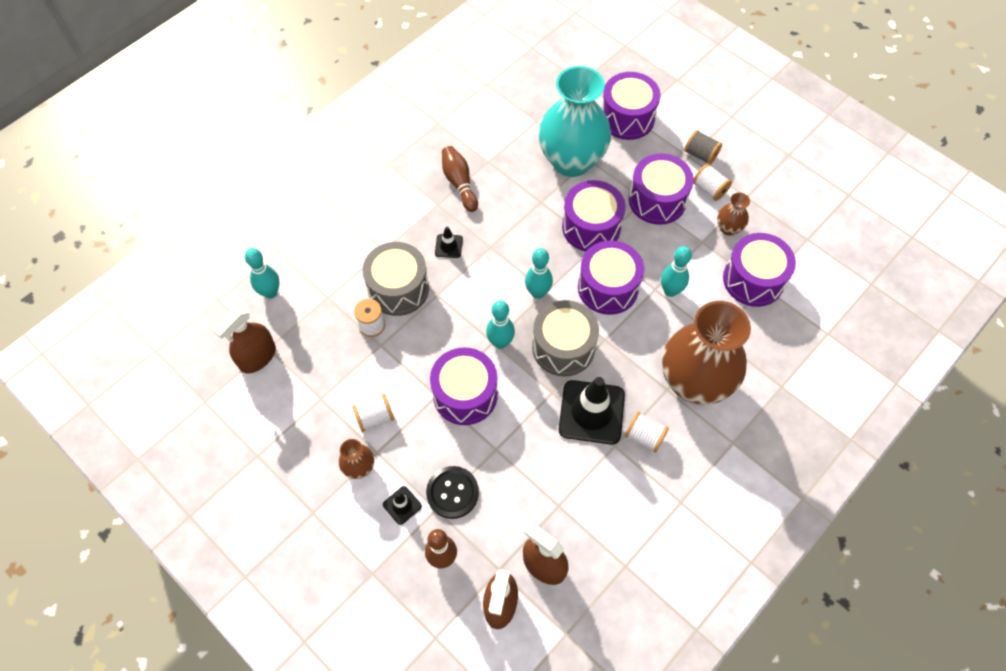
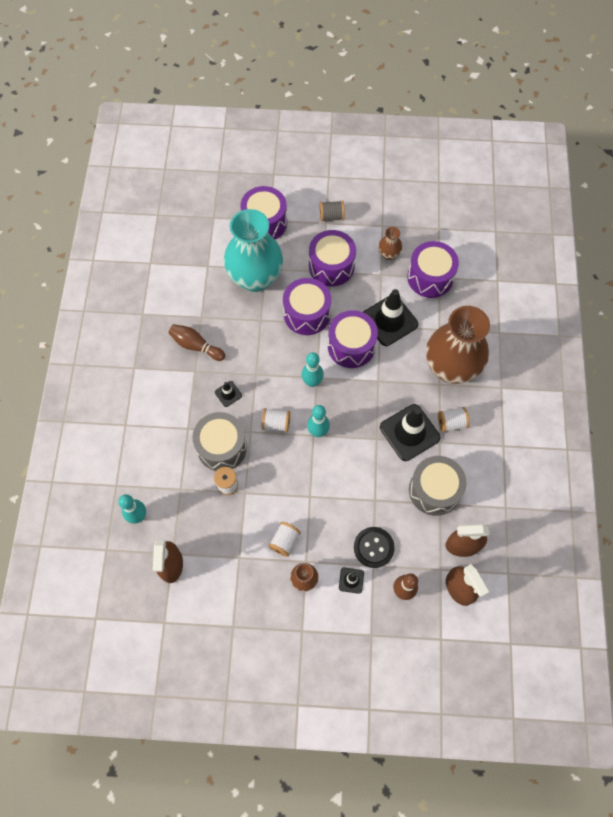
camera: 40 degrees left, 5 degrees up
purple drum [430,347,498,425] -> none
grey drum [532,300,599,377] -> grey drum moved to [409,456,467,516]
turquoise bowling pin [661,246,692,297] -> black traffic cone [363,289,419,346]
white spool [693,163,732,201] -> white spool moved to [262,408,290,432]

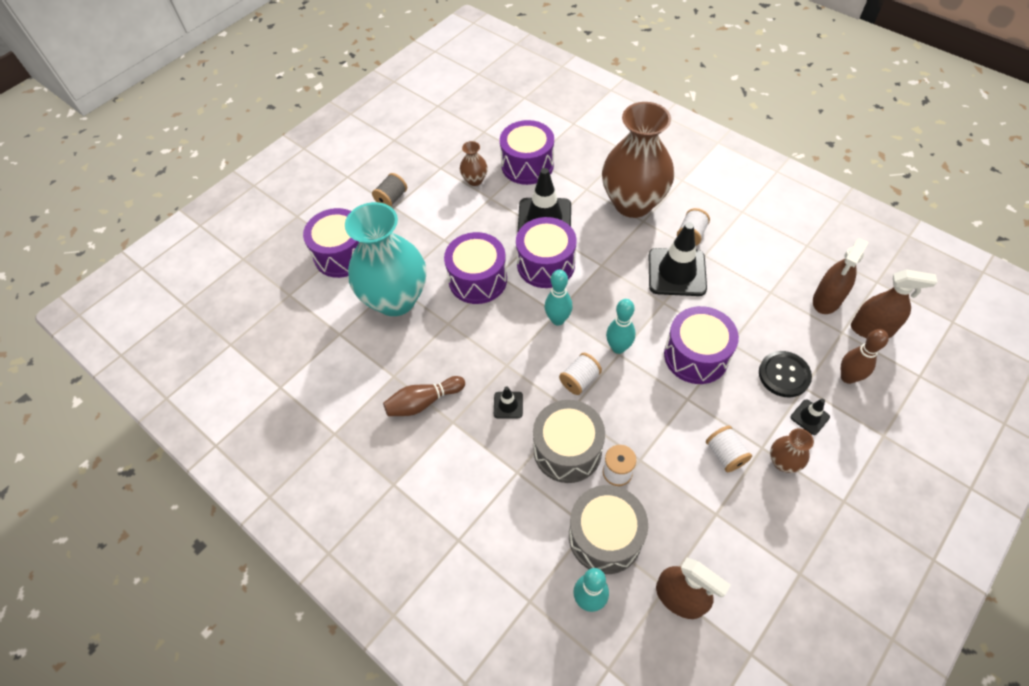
camera: 50 degrees left, 10 degrees down
purple drum [309,230,356,286] -> purple drum moved to [664,306,739,384]
grey drum [409,456,467,516] -> grey drum moved to [569,485,648,574]

